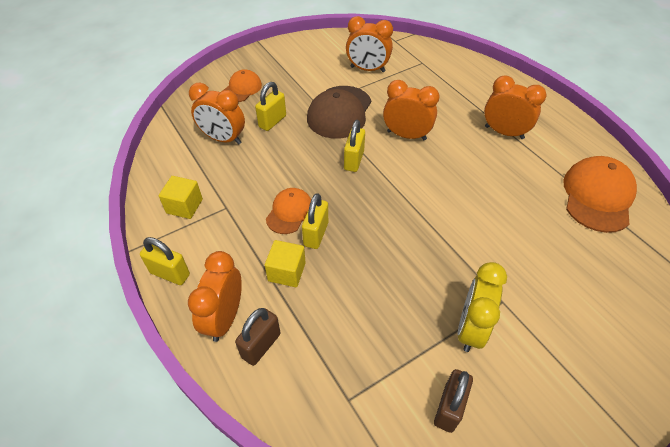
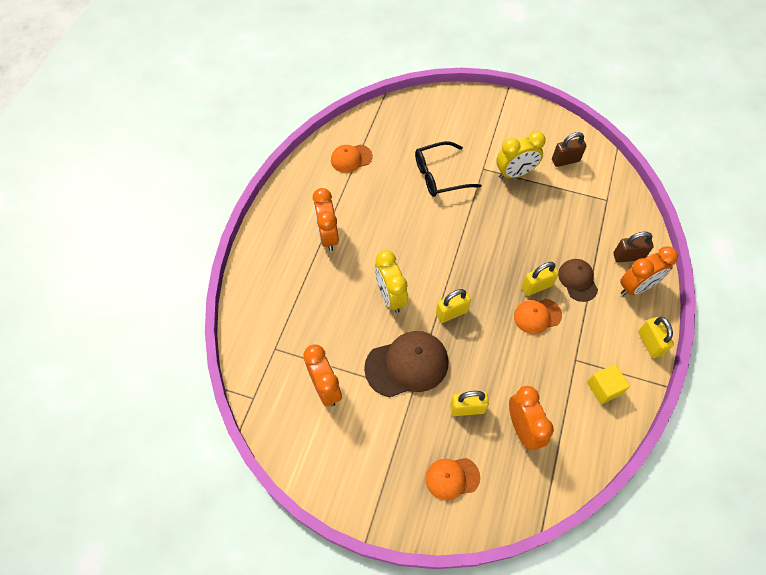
camera: 130 degrees left, 10 degrees up
yellow cube [265,240,306,287] -> brown cap [558,259,598,302]
orange clock [383,80,440,140] -> yellow clock [375,250,408,313]
orange cap [563,156,637,233] -> orange cap [331,145,373,173], size x0.59
none -> black glasses [415,141,482,197]

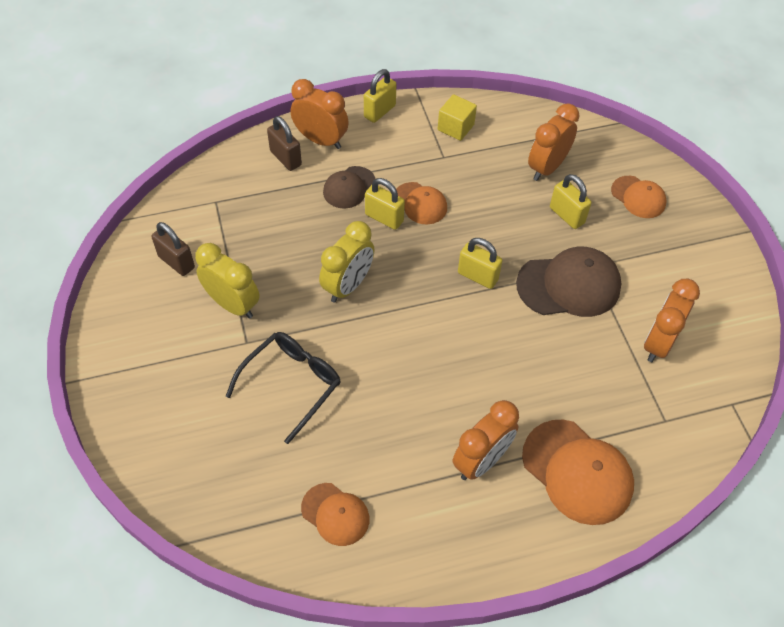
camera: 125 degrees left, 5 degrees down
brown cap [364,331,448,397] -> brown cap turned 135 degrees clockwise [516,247,622,317]
yellow clock [375,250,408,313] -> yellow clock moved to [319,221,374,303]
black glasses [415,141,482,197] -> black glasses turned 90 degrees counterclockwise [226,332,341,444]
none -> orange cap [522,420,634,525]

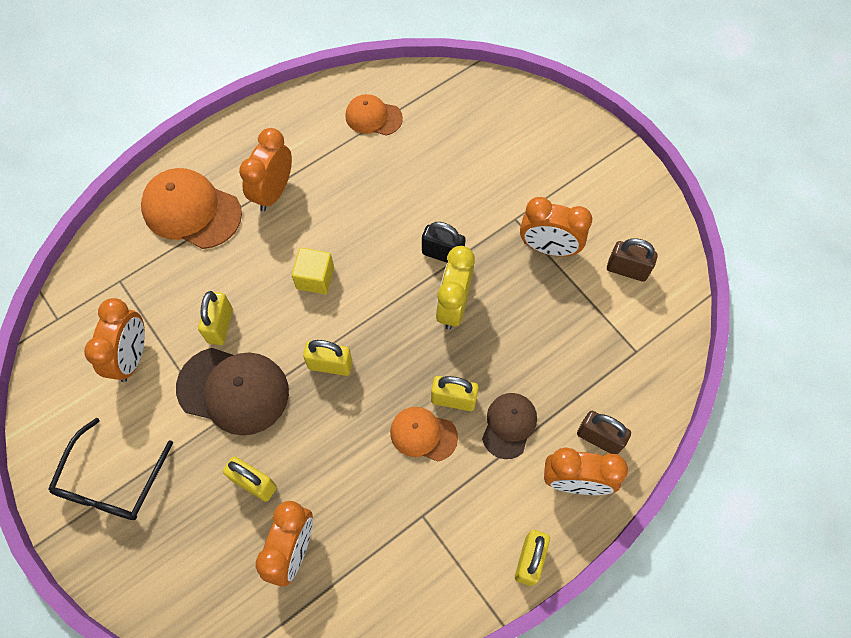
camera: 160 degrees right, 10 degrees up
yellow clock [195,243,260,319] -> orange clock [520,197,592,256]
black glasses [226,332,341,444] -> black glasses moved to [48,418,173,520]
yellow cube [438,94,477,141] -> yellow cube moved to [292,248,334,294]
brown cap [516,247,622,317] -> brown cap turned 135 degrees counterclockwise [176,348,289,435]
orange cap [611,176,666,218] -> none
none -> yellow padlock [198,291,233,345]
none -> black padlock [422,222,466,263]

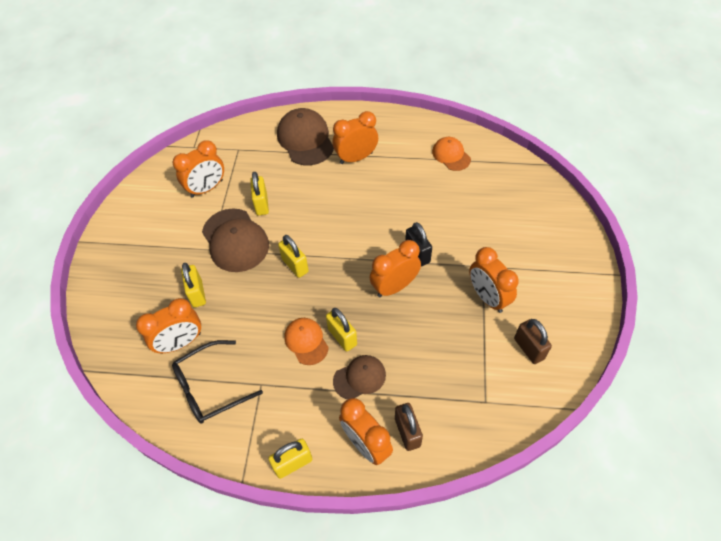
camera: 45 degrees right, 10 degrees down
black glasses [48,418,173,520] -> black glasses moved to [172,340,263,423]
orange cap [141,168,242,249] -> brown cap [277,108,334,165]
yellow padlock [198,291,233,345] -> yellow padlock turned 60 degrees counterclockwise [250,172,269,215]
yellow cube [292,248,334,294] -> none
yellow clock [436,246,475,330] -> orange clock [370,240,421,297]

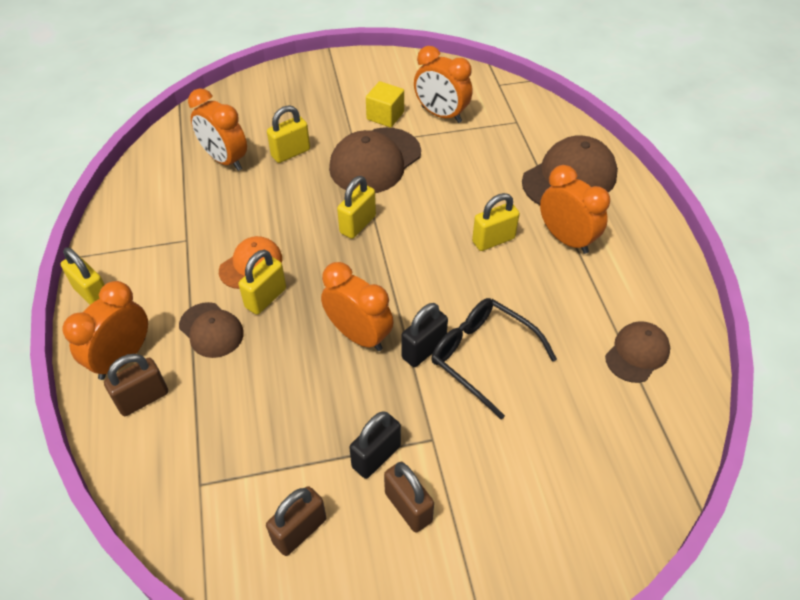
camera: 70 degrees right, 5 degrees down
black glasses [172,340,263,423] -> black glasses moved to [432,298,557,419]
yellow padlock [250,172,269,215] -> yellow padlock moved to [472,193,520,251]
orange cap [432,137,471,171] -> brown cap [605,321,670,383]
orange clock [469,247,519,313] -> black padlock [349,411,401,479]
none -> yellow cube [366,81,404,128]
none -> brown padlock [384,462,434,533]

